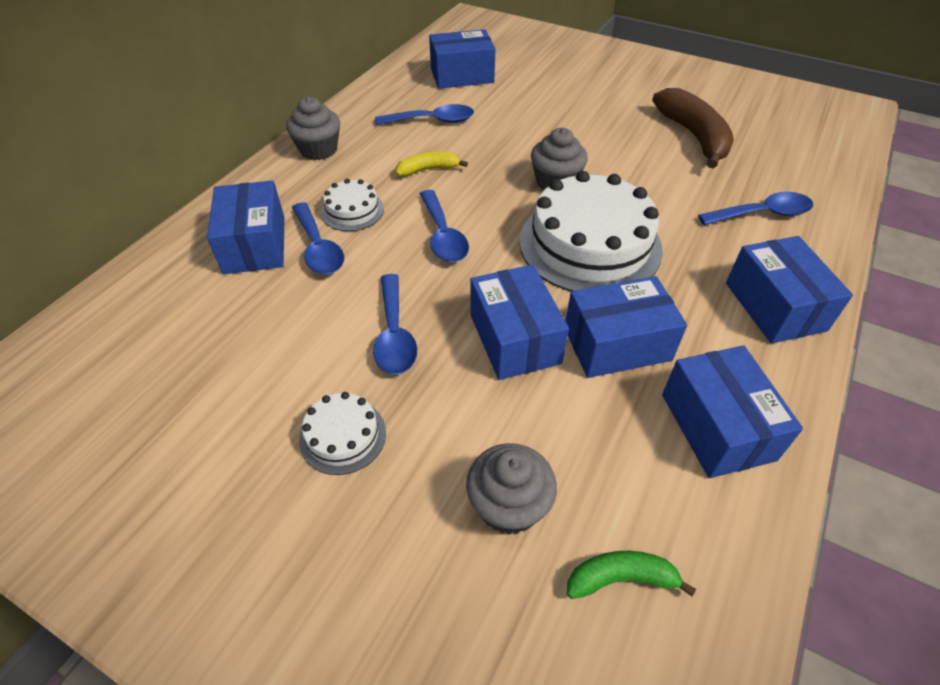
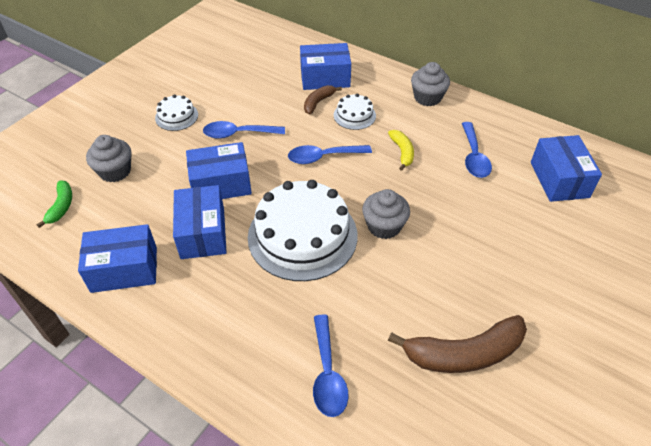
camera: 95 degrees right, 0 degrees up
blue spoon [292,202,344,275] -> brown banana [304,85,342,114]
blue box [726,236,853,343] -> none

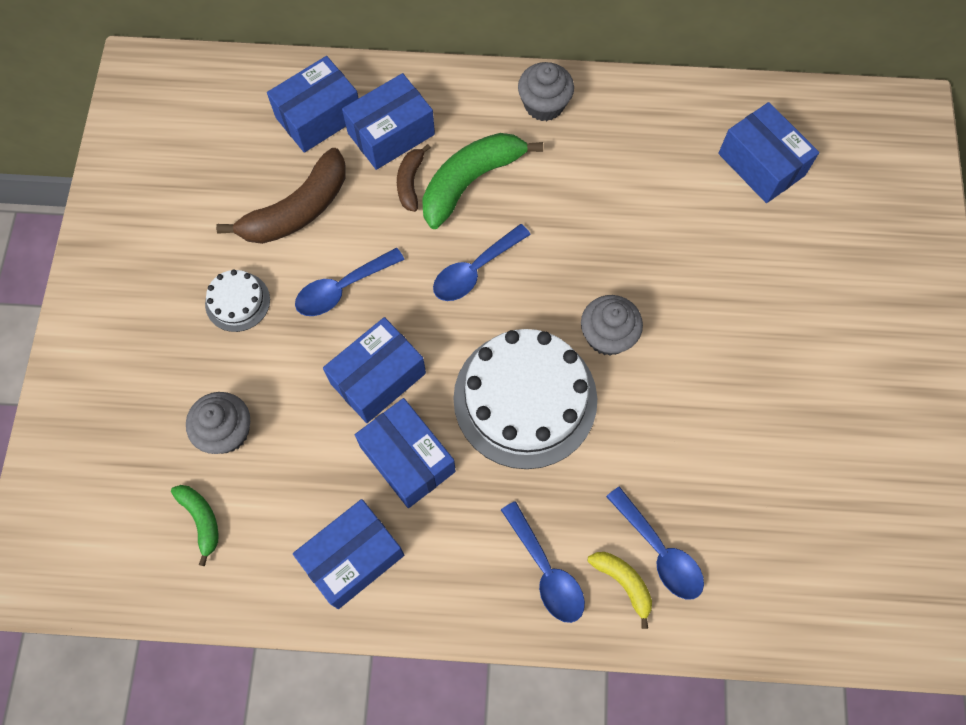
camera: 30 degrees left, 20 degrees up
white cake [334,94,376,130] -> green banana [422,133,543,229]
yellow banana [388,130,414,171] -> yellow banana moved to [588,552,652,629]
brown banana [388,315,527,373] -> brown banana moved to [216,148,346,244]
blue spoon [462,122,492,178] -> blue spoon moved to [501,501,585,623]
none -> blue box [267,56,359,153]

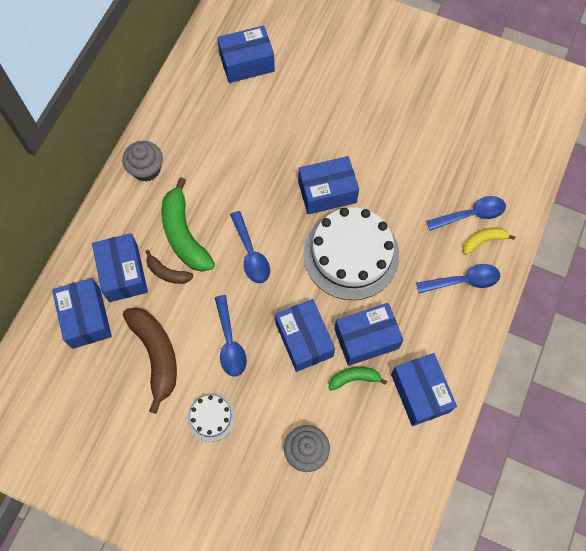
camera: 70 degrees left, 0 degrees up
green banana [171,485,218,566] -> green banana moved to [328,367,387,391]
grey cupcake [581,295,643,356] -> blue box [298,156,359,214]

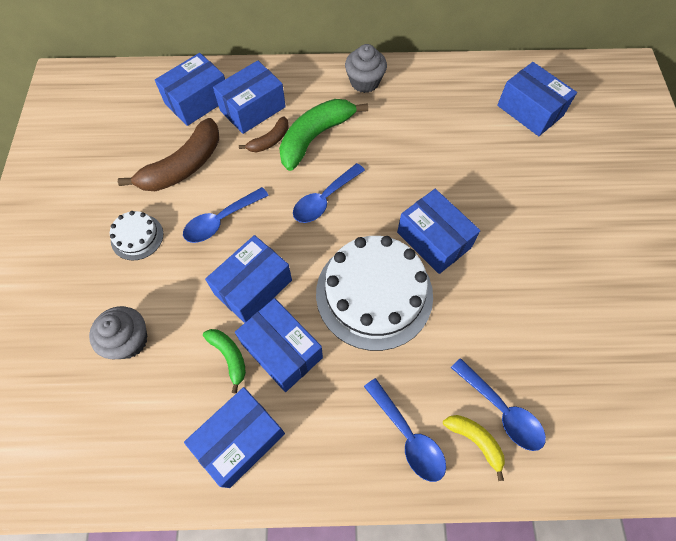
camera: 65 degrees right, 5 degrees down
brown banana [145,250,194,284] -> brown banana turned 135 degrees counterclockwise [239,117,289,152]

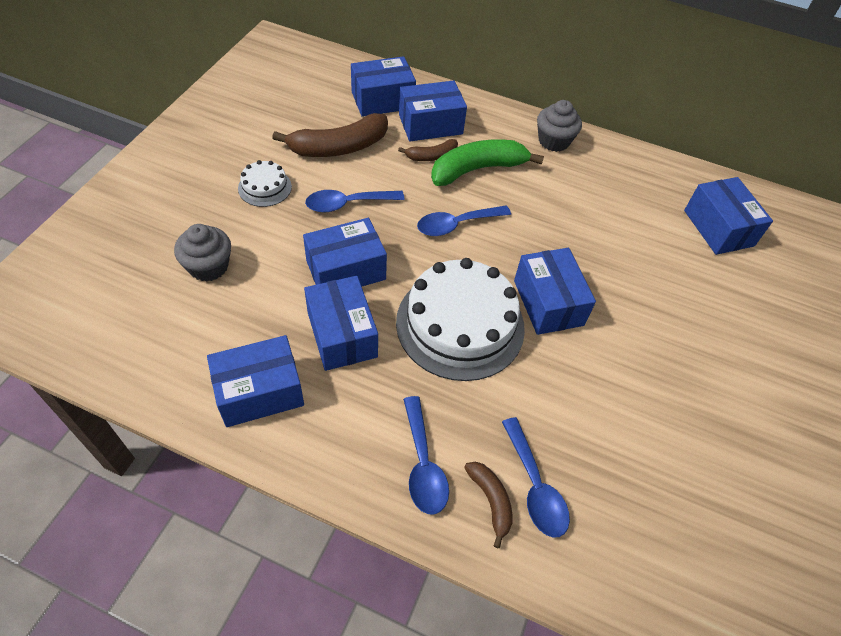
camera: 20 degrees right, 10 degrees down
green banana [203,329,246,394] -> none
yellow banana [443,415,505,481] -> brown banana [464,462,513,548]

